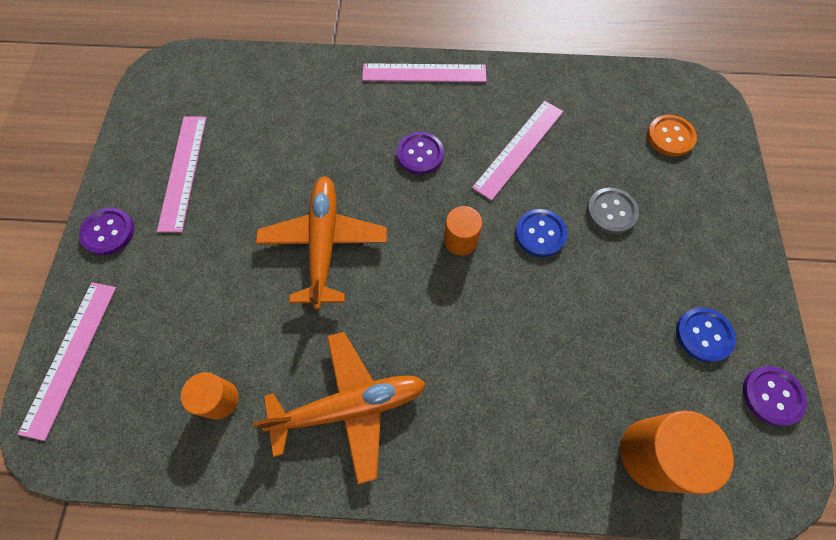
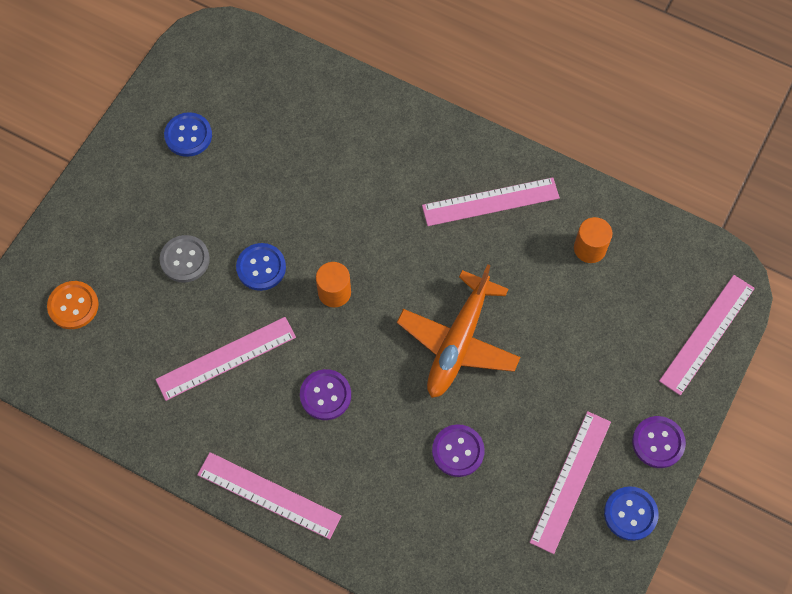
camera: 155 degrees left, 0 degrees up
orange plane [252,332,426,485] -> pink ruler [422,177,560,226]
orange cylinder [620,411,734,494] -> none
purple button [743,366,807,426] -> purple button moved to [432,424,485,477]
none -> blue button [604,486,658,541]

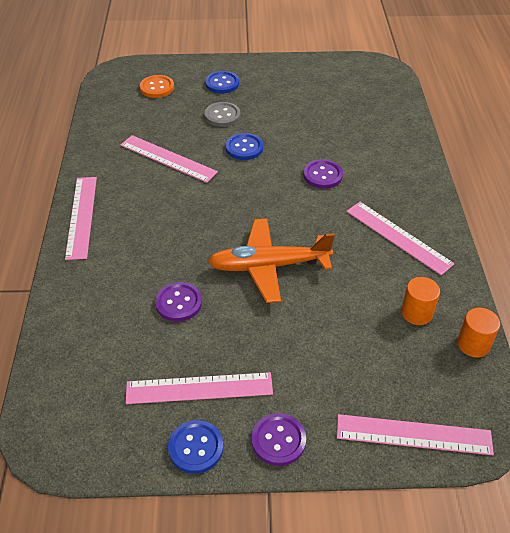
camera: 60 degrees right, 20 degrees down
blue button [164,112,212,157] -> blue button moved to [205,71,239,94]
purple button [300,369,351,420] -> purple button moved to [303,159,343,189]
orange cylinder [316,262,351,307] -> orange cylinder moved to [457,308,500,358]

